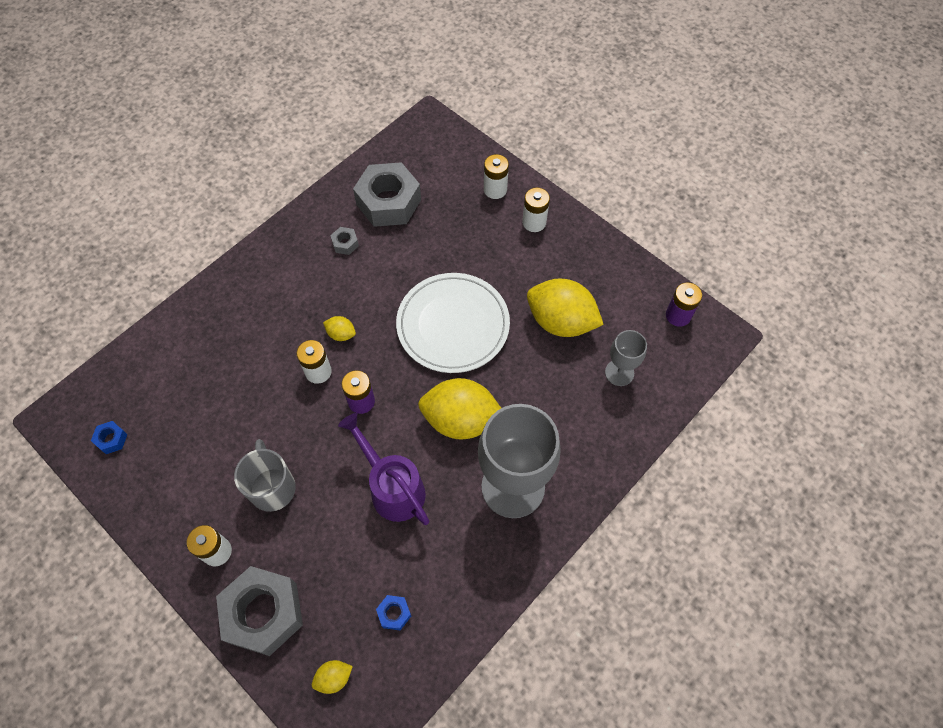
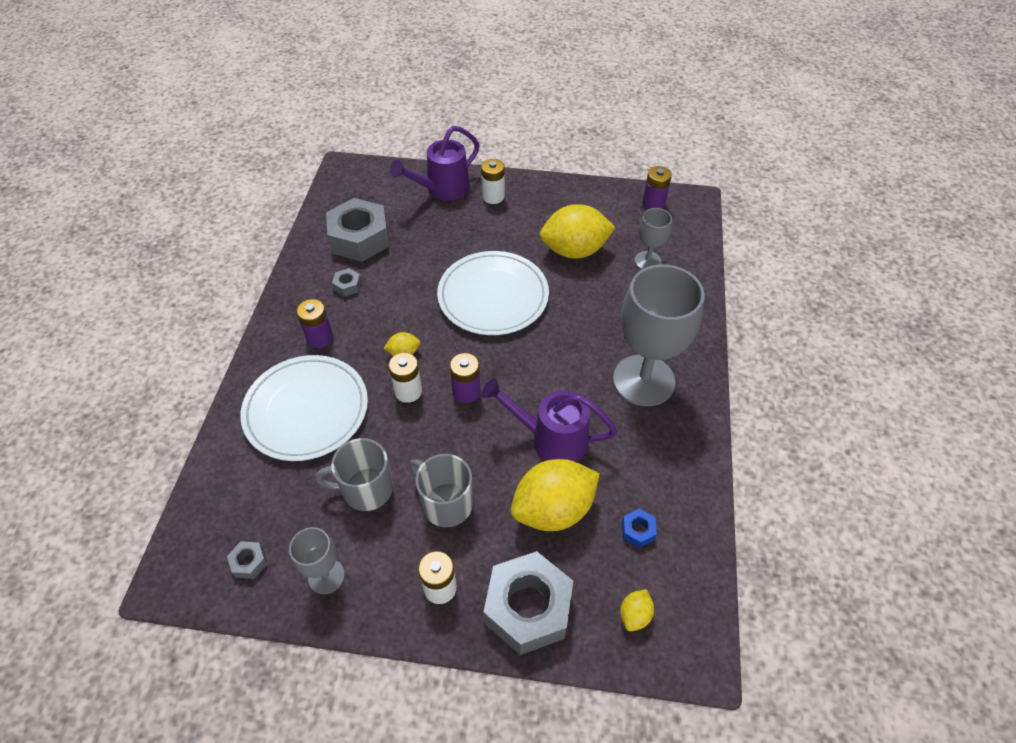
camera: 35 degrees left, 10 degrees down
blue nut [91,421,128,454] -> grey nut [227,541,268,579]
yellow lemon [418,378,501,439] -> yellow lemon moved to [511,459,600,531]
white battery [484,154,509,199] -> purple watering can [390,126,480,201]
none -> white plate [240,355,368,461]
none -> grey goblet [289,527,345,594]
none -> purple battery [297,299,333,348]
none -> grey mug [315,438,393,511]

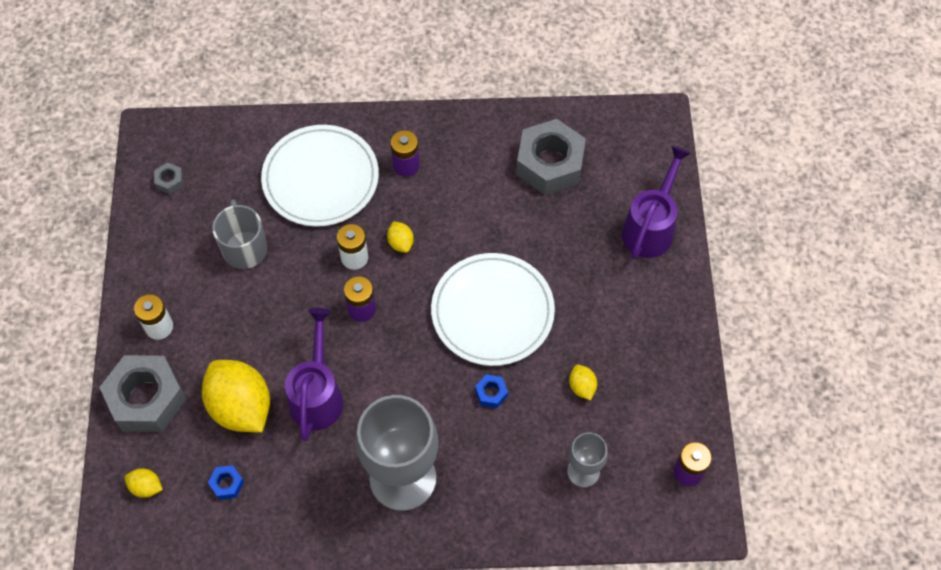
camera: 80 degrees right, 10 degrees up
grey goblet [289,527,345,594] -> none
grey nut [332,268,361,297] -> none
purple watering can [390,126,480,201] -> purple watering can turned 75 degrees clockwise [622,146,691,259]
grey mug [410,454,473,527] -> none
white battery [481,159,505,204] -> none
yellow lemon [540,204,616,259] -> yellow lemon [569,365,597,400], size x0.44
none -> blue nut [475,374,508,408]

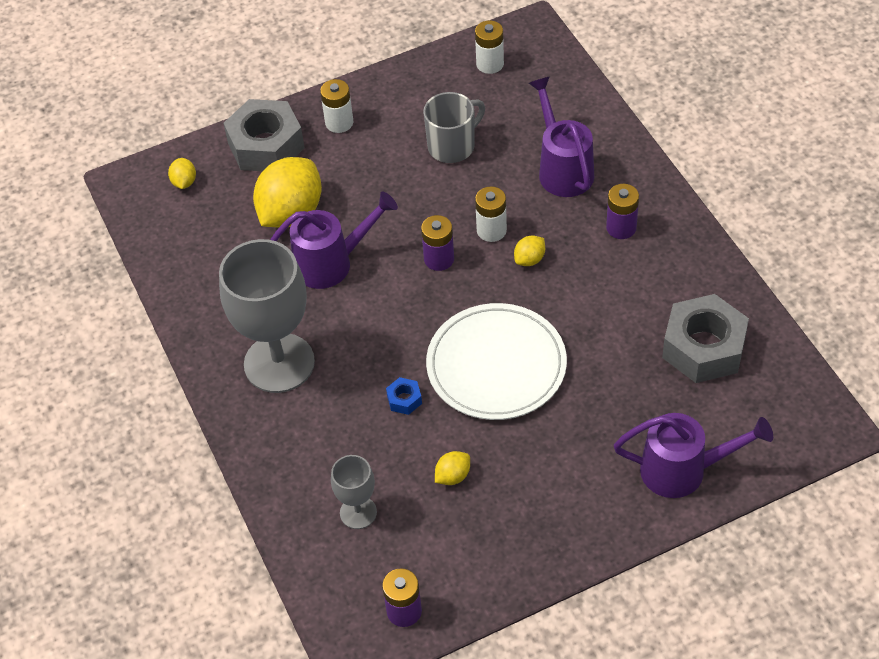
camera: 70 degrees right, 10 degrees down
grey nut [154,163,183,194] -> white battery [475,20,504,74]
blue nut [208,465,244,500] -> none
white plate [261,125,379,227] -> purple watering can [529,76,594,197]

